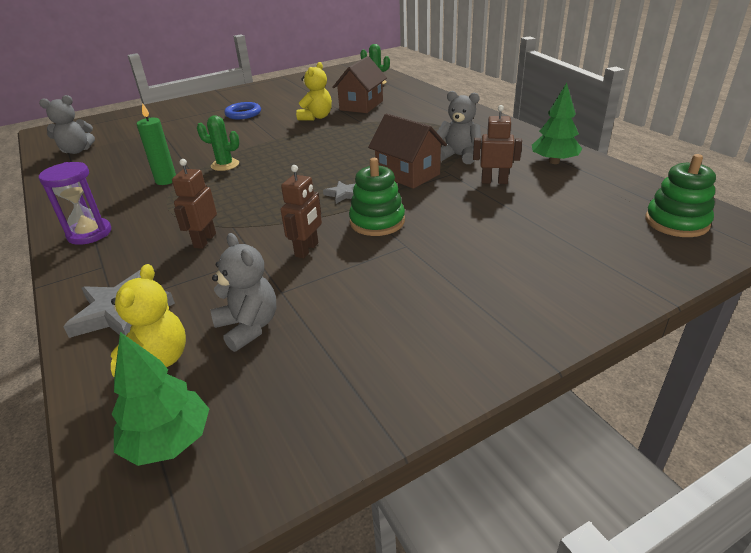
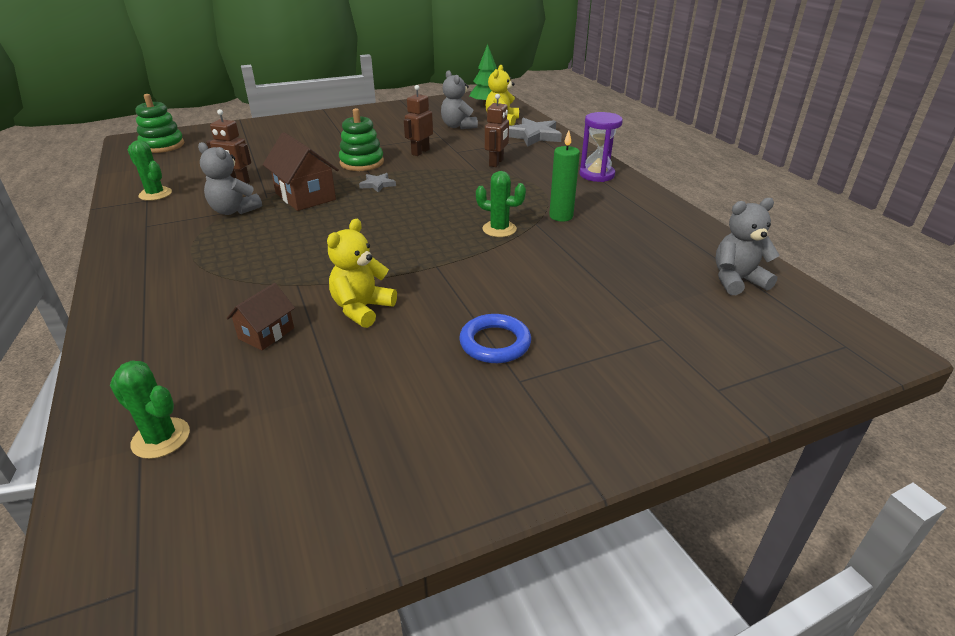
camera: 175 degrees left, 0 degrees up
brown house [332,56,387,113] -> brown house [227,283,295,350], size x0.58
green tree [532,83,582,164] -> green cactus [128,140,172,201]

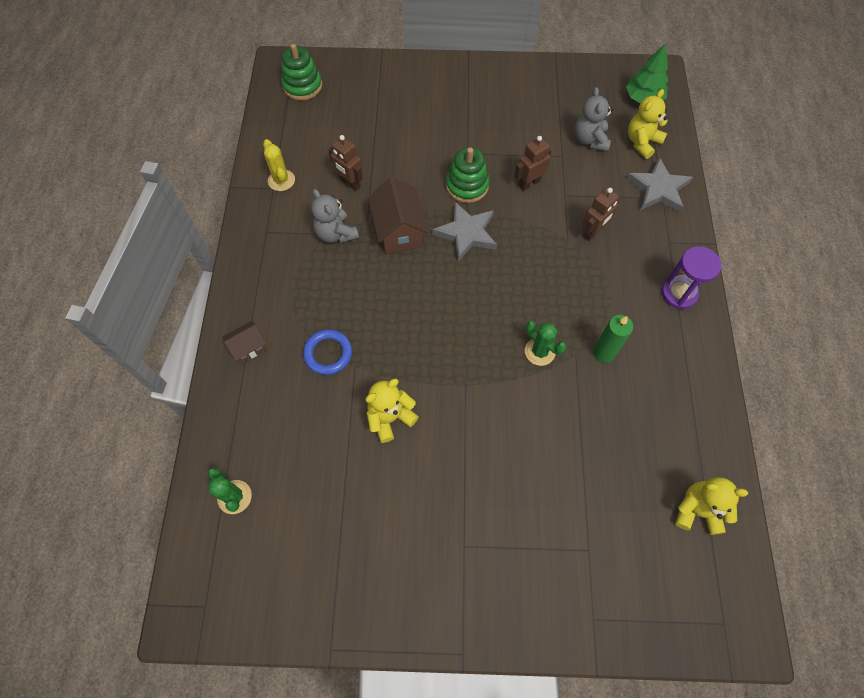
camera: 25 degrees right, 30 degrees up
green cactus [128,140,172,201] -> yellow cactus [263,139,295,191]
brown house [227,283,295,350] -> brown house moved to [222,320,267,364]
grey star [359,173,396,193] -> grey star [432,202,497,262], size x1.92
blue ring [459,314,531,363] -> blue ring moved to [303,329,352,375]
grey teddy bear [716,198,780,295] -> yellow teddy bear [675,477,748,535]

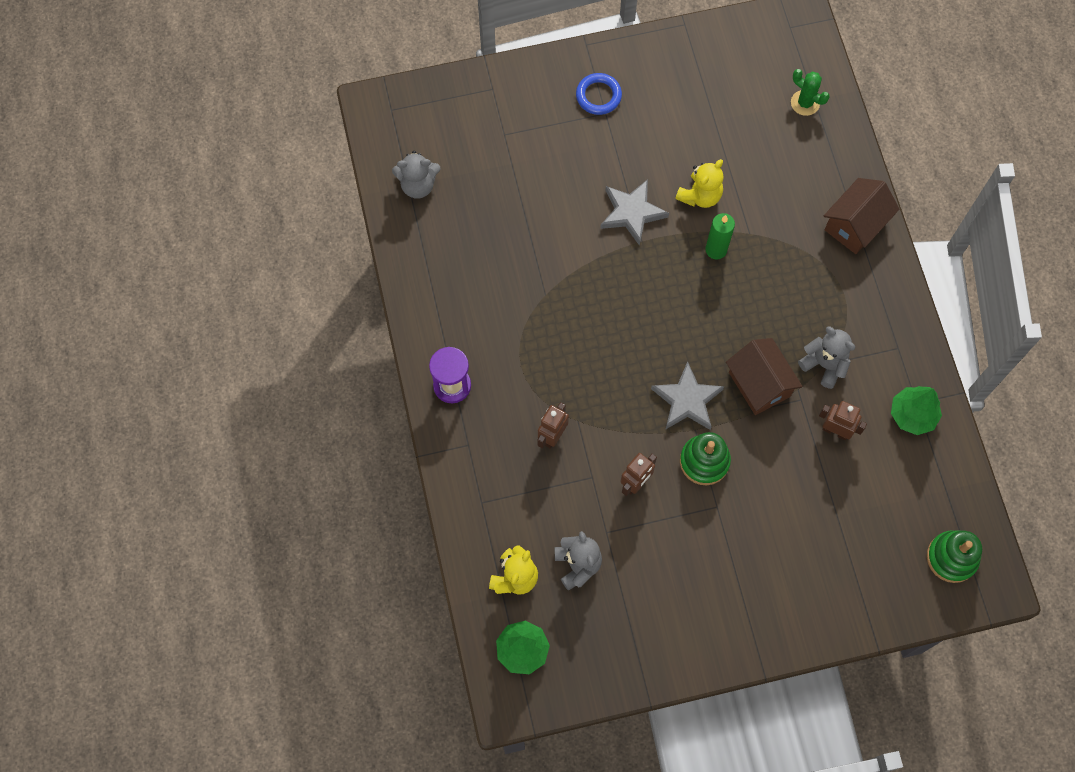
camera: 165 degrees right, 5 degrees up
brown house [222,320,267,364] -> brown house [824,178,899,254], size x1.73
yellow cactus [263,139,295,191] -> green tree [891,386,942,435]
blue ring [303,329,352,375] -> blue ring moved to [576,73,622,115]
green cactus [525,321,566,366] -> none
green candle [593,315,633,363] -> green candle moved to [705,213,735,260]
grey star [627,157,693,213] -> grey star moved to [600,179,669,246]
yellow teddy bear [675,477,748,535] -> grey teddy bear [392,151,441,199]

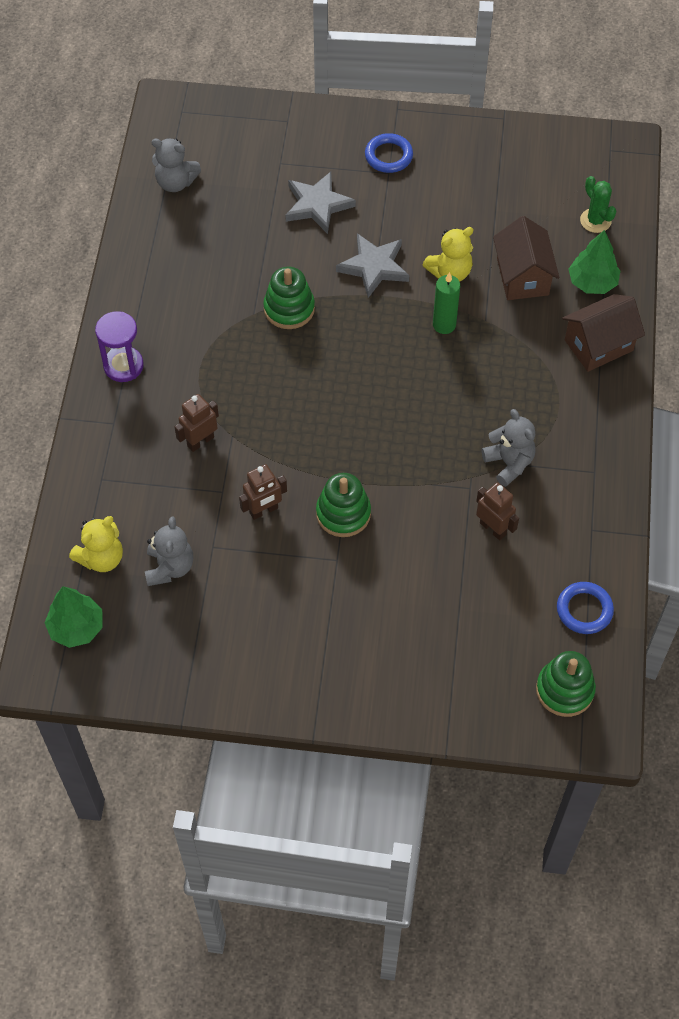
camera: 20 degrees right, 10 degrees down
grey star [651,361,724,430] -> grey star moved to [286,172,356,234]
brown house [726,338,803,415] -> brown house moved to [493,216,560,300]
green tree [891,386,942,435] -> green tree moved to [568,230,620,294]
none -> green stacking toy [263,267,315,329]
none -> blue ring [557,582,614,634]

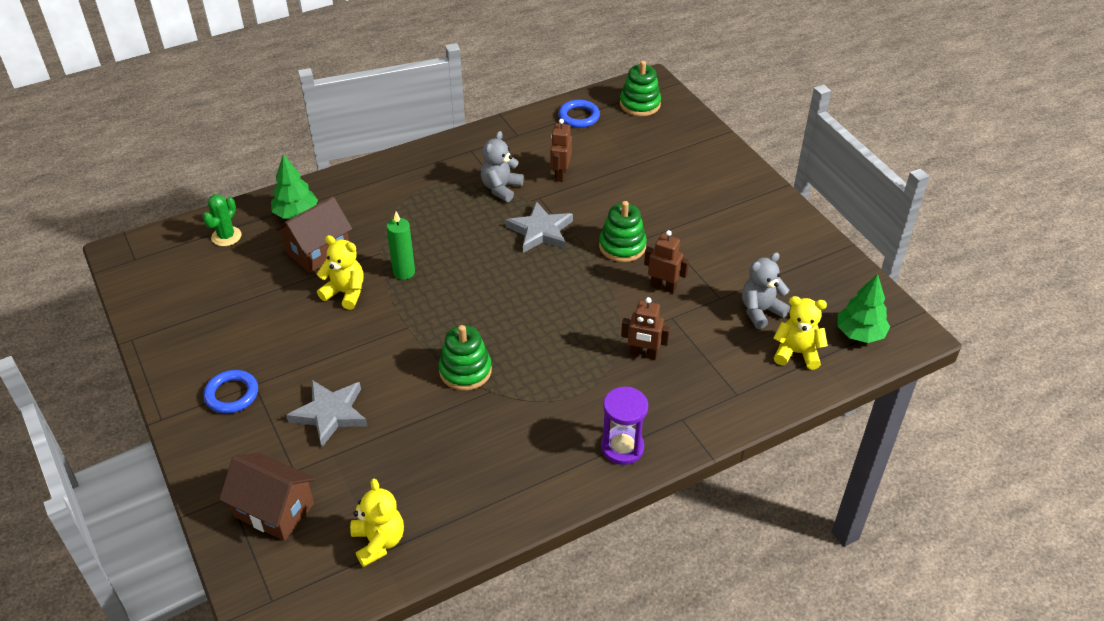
camera: 125 degrees left, 15 degrees down
grey teddy bear [152,138,201,192] -> yellow teddy bear [350,479,404,567]
grey star [336,233,409,298] -> grey star moved to [505,201,573,253]
brown house [562,294,645,372] -> brown house moved to [219,453,316,541]

